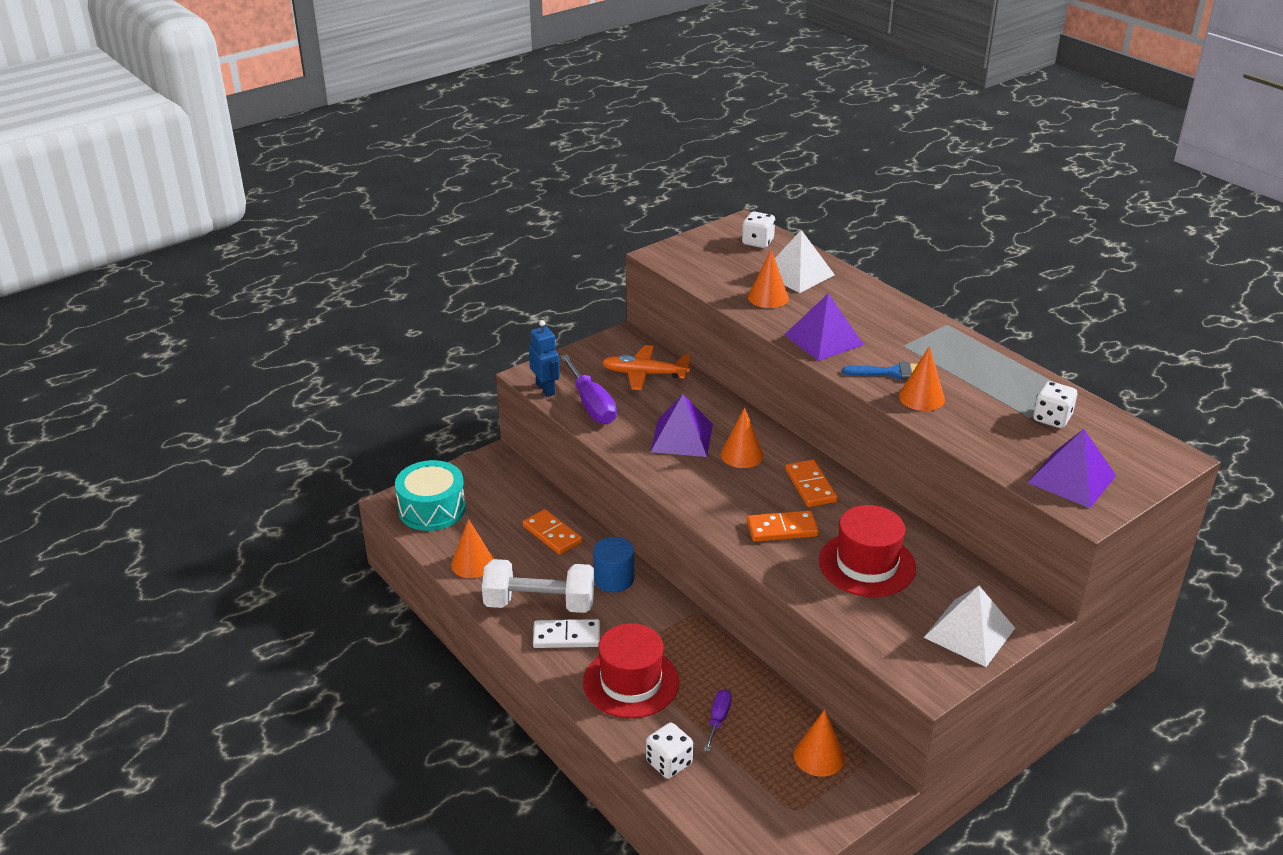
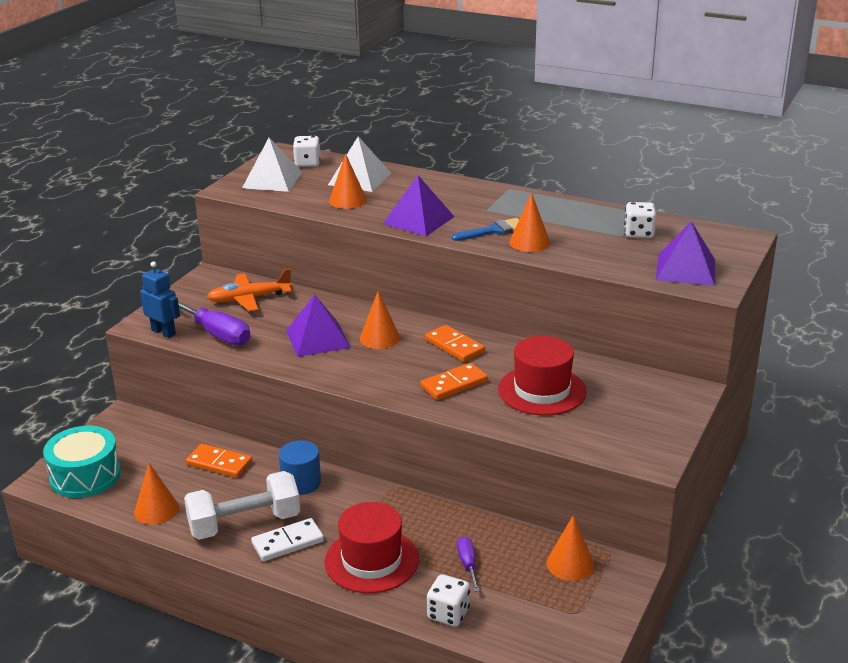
camera: 25 degrees left, 5 degrees down
white pyramid [924,586,1015,667] -> white pyramid moved to [242,138,303,192]

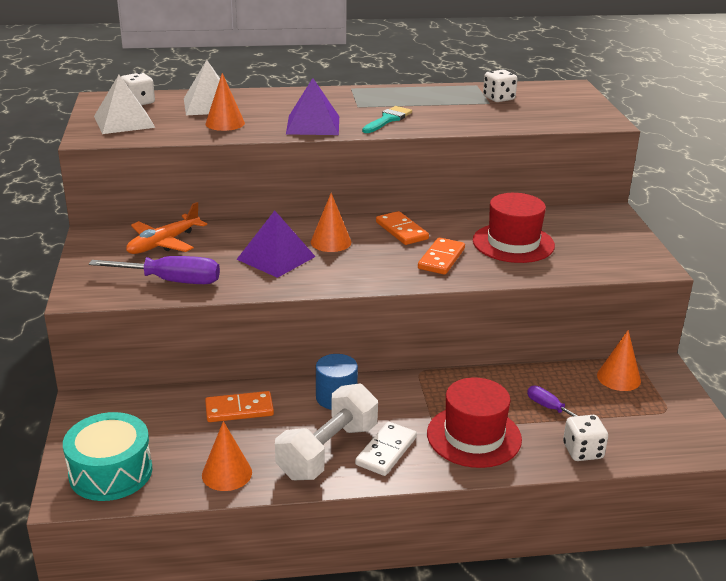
camera: 35 degrees left, 0 degrees up
blue robot [140,261,180,338] -> none
orange domino [425,325,485,362] -> orange domino turned 45 degrees clockwise [376,211,429,245]
blue brush [452,218,519,241] -> turquoise brush [362,106,412,133]
orange cone [510,193,550,252] -> none
purple pyramid [656,221,715,286] -> none

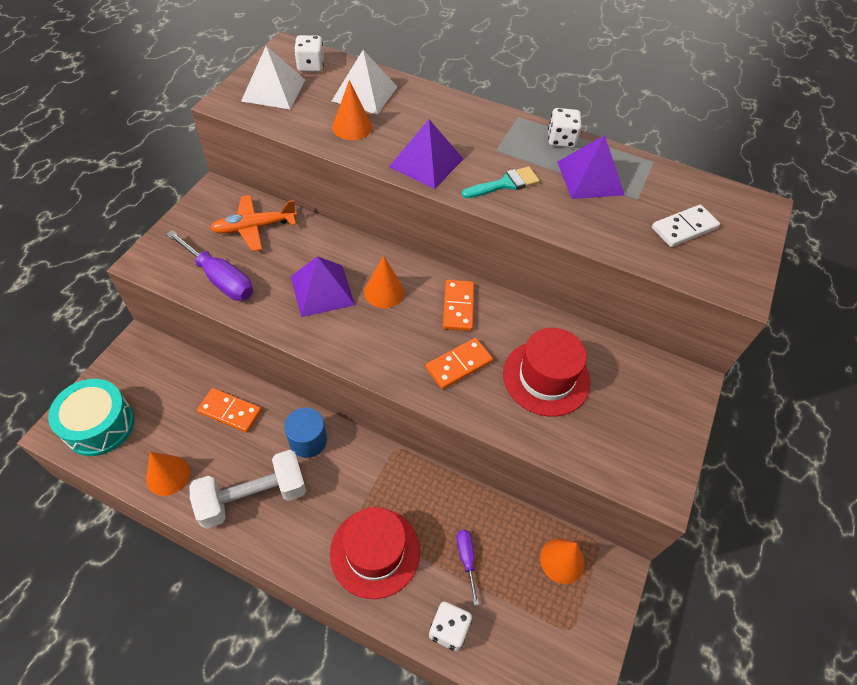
camera: 30 degrees right, 25 degrees up
white domino [355,421,417,476] -> white domino moved to [652,205,720,247]
white dice [483,70,518,102] -> white dice moved to [548,108,582,148]
none -> purple pyramid [557,135,625,199]

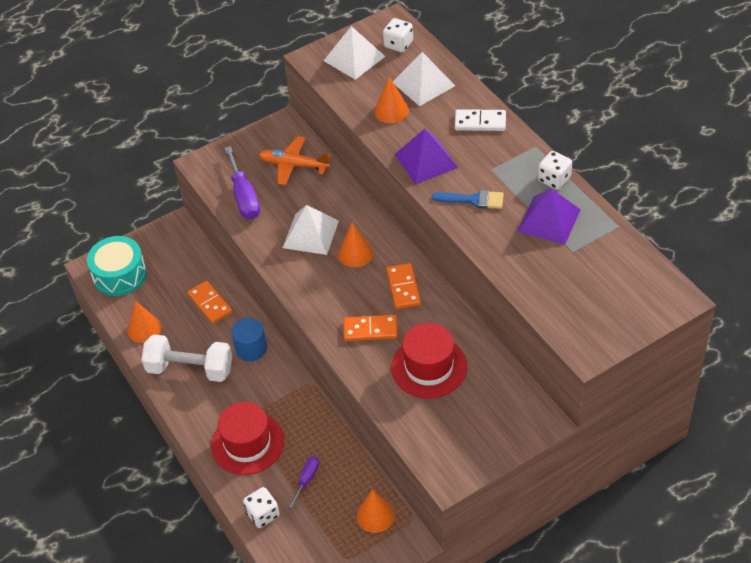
camera: 40 degrees right, 5 degrees down
purple pyramid [291,256,355,317] -> white pyramid [283,205,339,255]
orange domino [443,280,474,331] -> orange domino turned 45 degrees counterclockwise [387,263,421,309]
turquoise brush [462,166,540,198] -> blue brush [432,190,504,209]
white domino [652,205,720,247] -> white domino moved to [455,109,506,131]

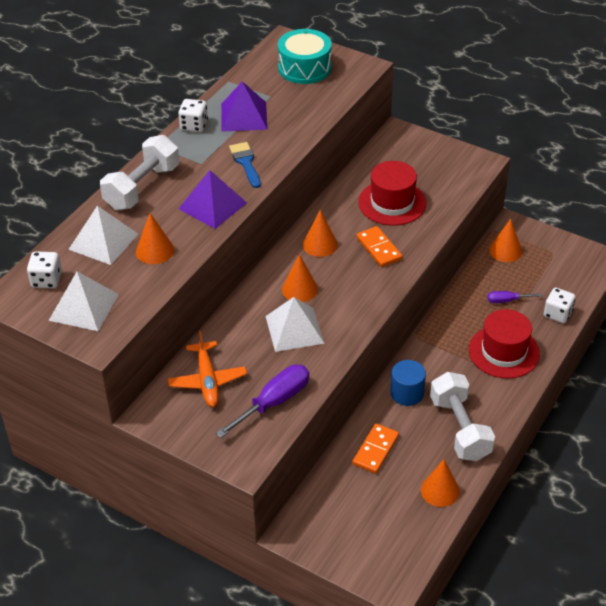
camera: 120 degrees left, 5 degrees down
turquoise drum [87,236,147,296] -> turquoise drum moved to [278,29,332,84]
orange domino [387,263,421,309] -> orange cone [303,210,338,257]
white domino [455,109,506,131] -> white dumbbell [100,135,179,210]

